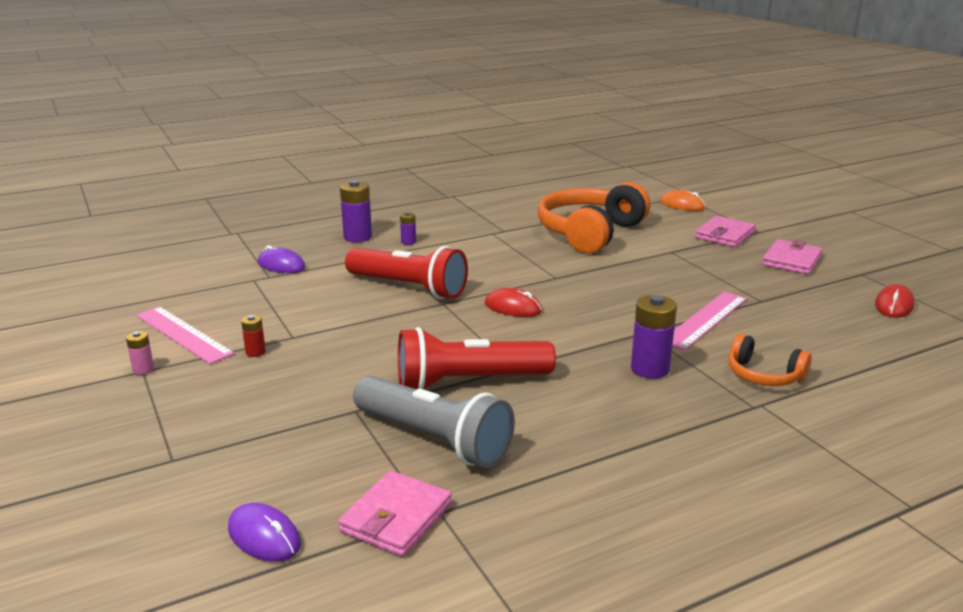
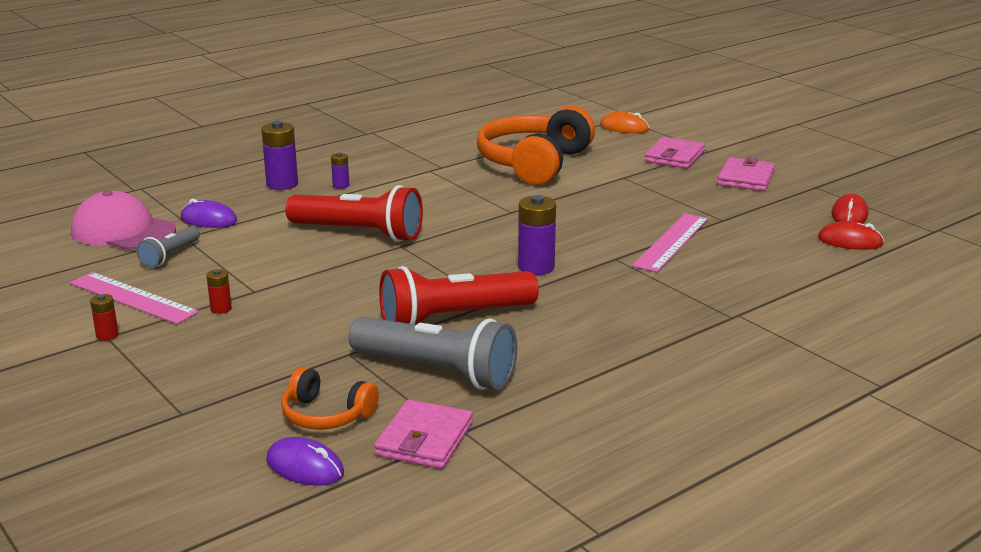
camera: 10 degrees left, 0 degrees up
pink battery [126,331,154,375] -> red battery [90,294,119,341]
red mouse [485,288,542,317] -> red mouse moved to [818,221,884,250]
purple battery [631,295,677,379] -> purple battery moved to [518,195,556,275]
orange headphones [728,334,812,386] -> orange headphones moved to [281,367,379,429]
none -> pink cap [71,191,176,250]
none -> grey flashlight [136,226,200,268]

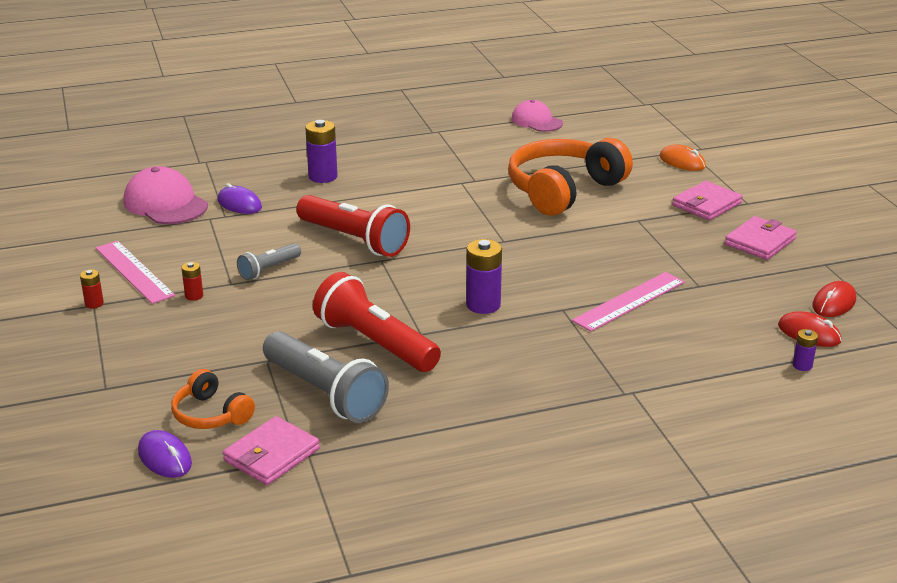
camera: 20 degrees right, 5 degrees up
grey flashlight [136,226,200,268] -> grey flashlight moved to [237,243,301,280]
purple battery [331,153,349,189] -> purple battery moved to [793,329,818,371]
red flashlight [379,266,539,325] -> red flashlight turned 45 degrees clockwise [313,272,441,372]
none -> pink cap [511,100,563,132]

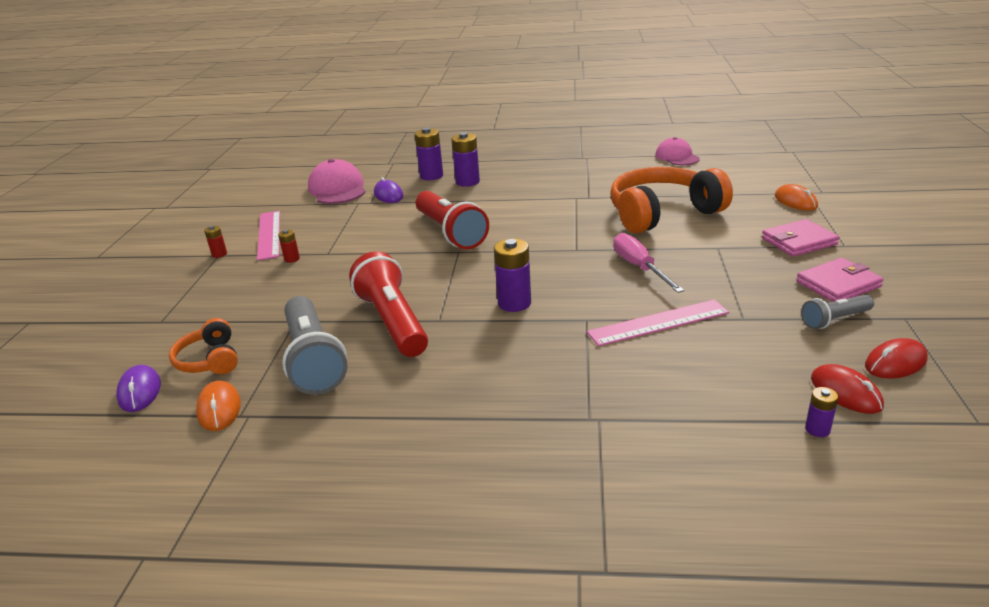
camera: 25 degrees right, 0 degrees up
pink wallet [223,416,320,485] -> orange mouse [196,381,241,431]
grey flashlight [237,243,301,280] -> grey flashlight moved to [801,295,874,329]
none -> purple battery [415,127,443,180]
none -> pink screwdriver [614,233,684,293]

